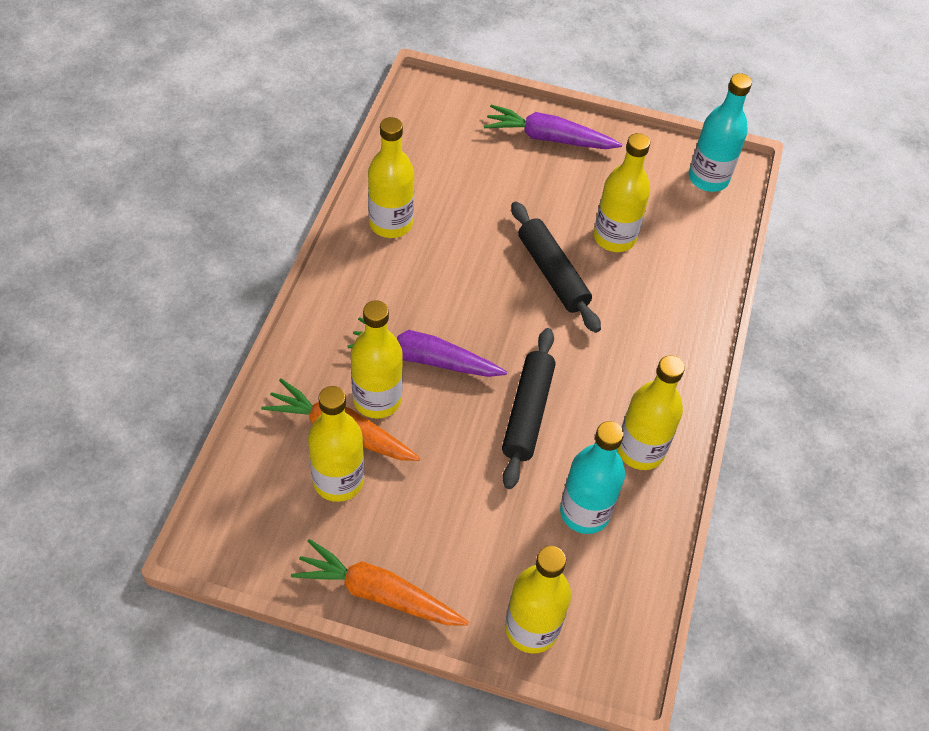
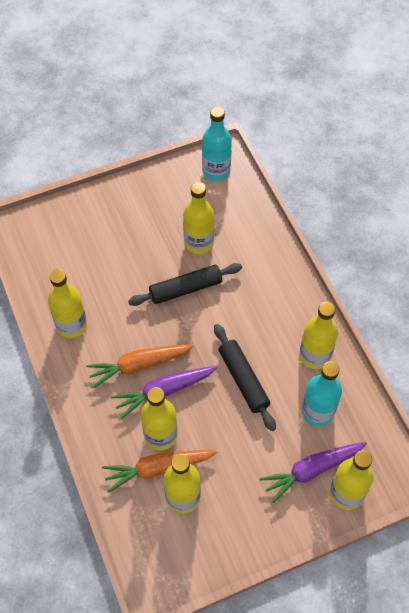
camera: 35 degrees left, 5 degrees up
orange carrot [291,539,469,625] -> orange carrot moved to [86,345,194,388]
purple carrot [484,104,622,149] -> purple carrot moved to [259,442,367,503]
black rolling pin [511,201,601,333] -> black rolling pin turned 45 degrees counterclockwise [128,263,242,306]

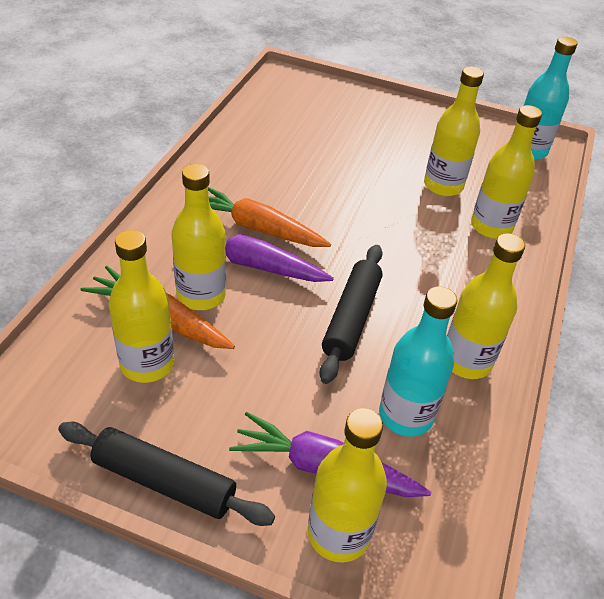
camera: 40 degrees right, 15 degrees down
yellow bottle [48,269,87,338] -> yellow bottle moved to [471,105,542,239]
black rolling pin [128,263,242,306] -> black rolling pin moved to [58,422,275,526]

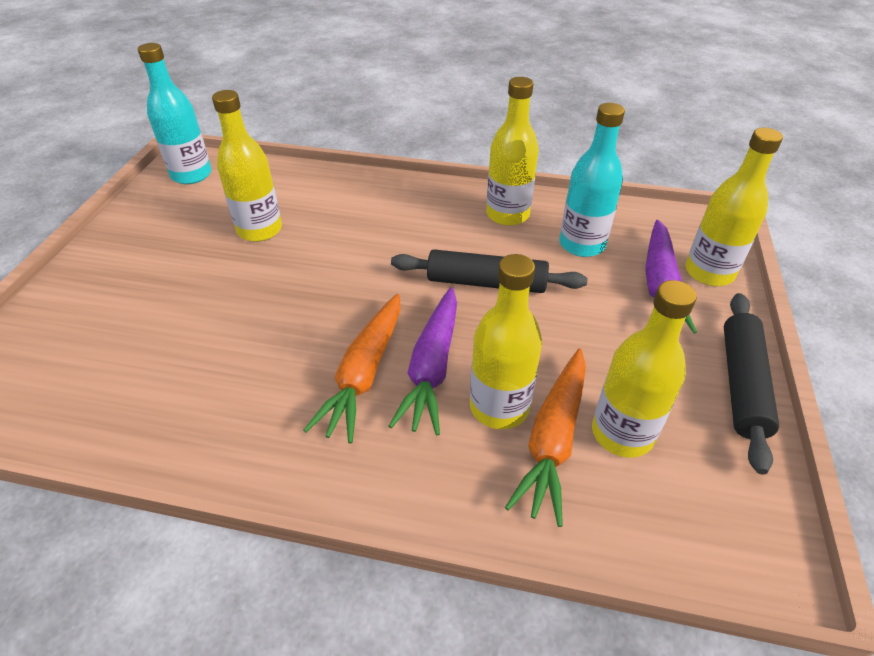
camera: 95 degrees left, 0 degrees up
yellow bottle [471,105,542,239] -> none

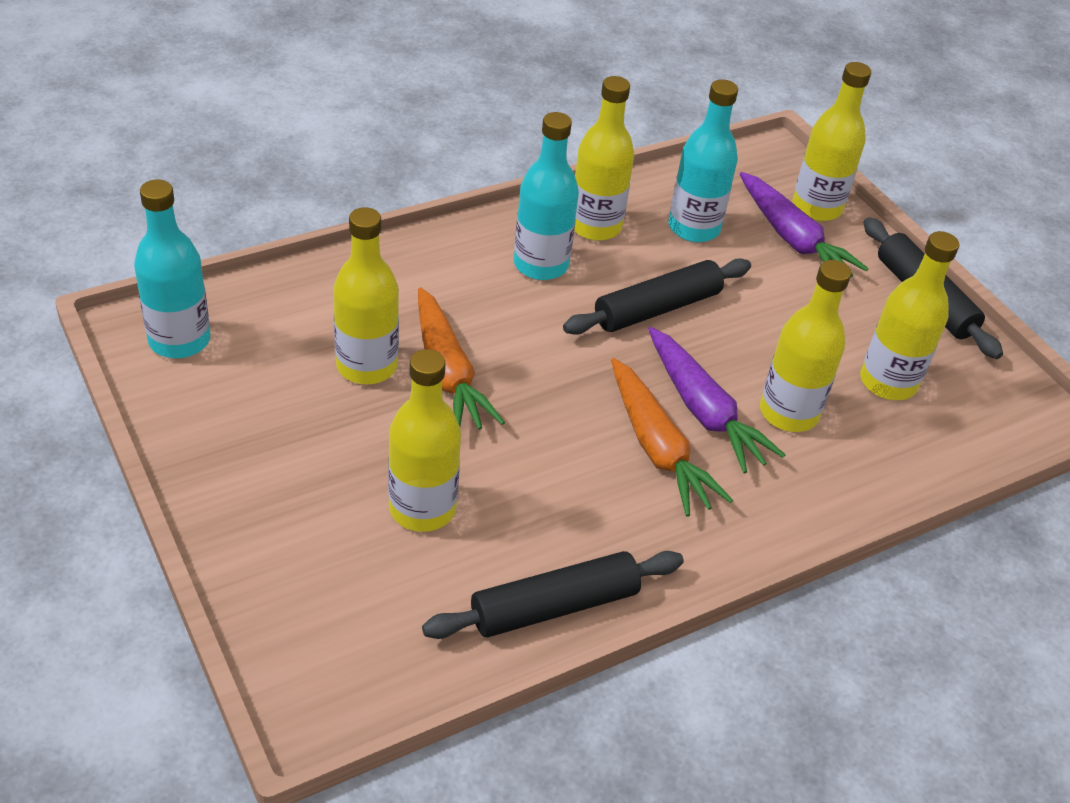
camera: 45 degrees left, 0 degrees up
orange carrot [505,348,586,527] -> orange carrot moved to [418,287,505,430]
none -> yellow bottle [388,349,461,532]
none -> black rolling pin [422,551,684,639]
none -> turquoise bottle [514,112,579,280]

